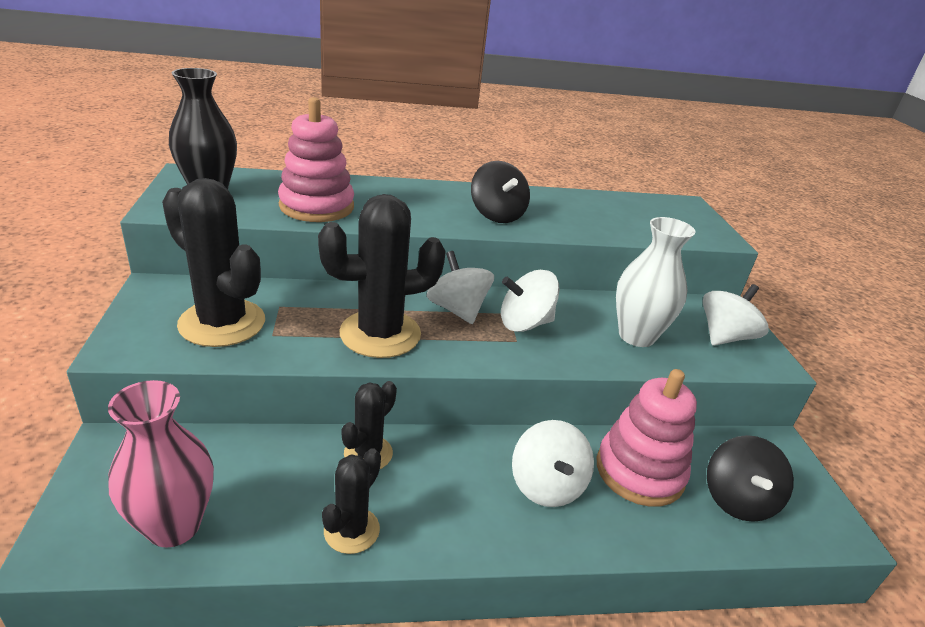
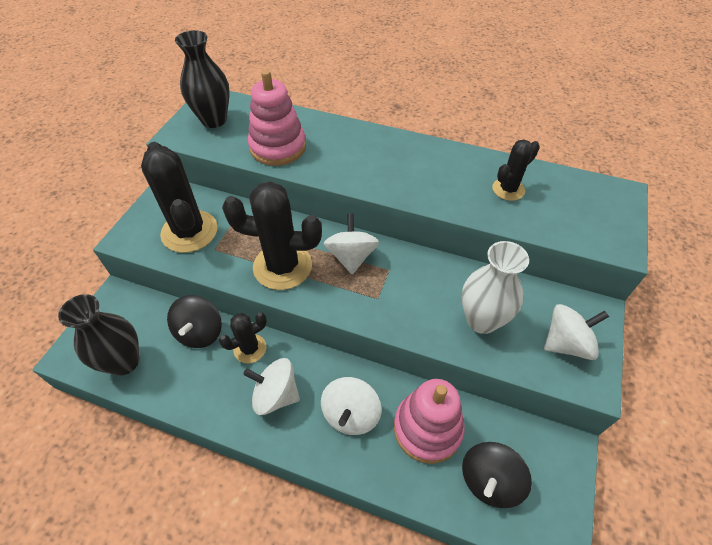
camera: 30 degrees right, 20 degrees up
pink vase [108,380,214,548] -> black vase [58,294,139,376]
black cactus [322,448,381,554] -> black cactus moved to [492,139,540,201]
black spinning top [471,161,530,223] -> black spinning top moved to [167,295,222,348]
white spinning top [501,270,560,332] -> white spinning top moved to [243,358,300,415]

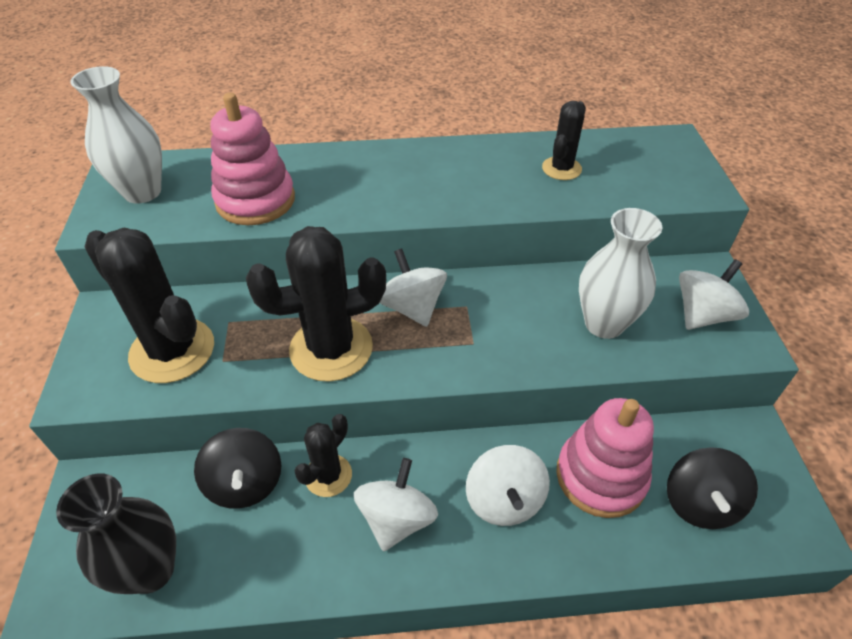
camera: 25 degrees left, 5 degrees down
black vase [175,30,230,128] -> white vase [70,66,162,204]
white spinning top [243,358,300,415] -> white spinning top turned 120 degrees clockwise [354,458,438,552]

